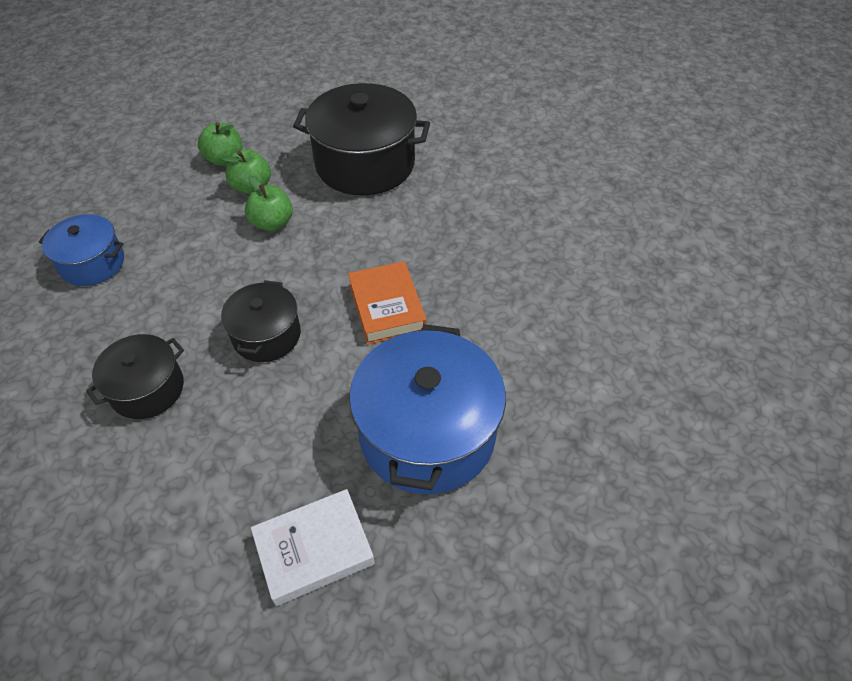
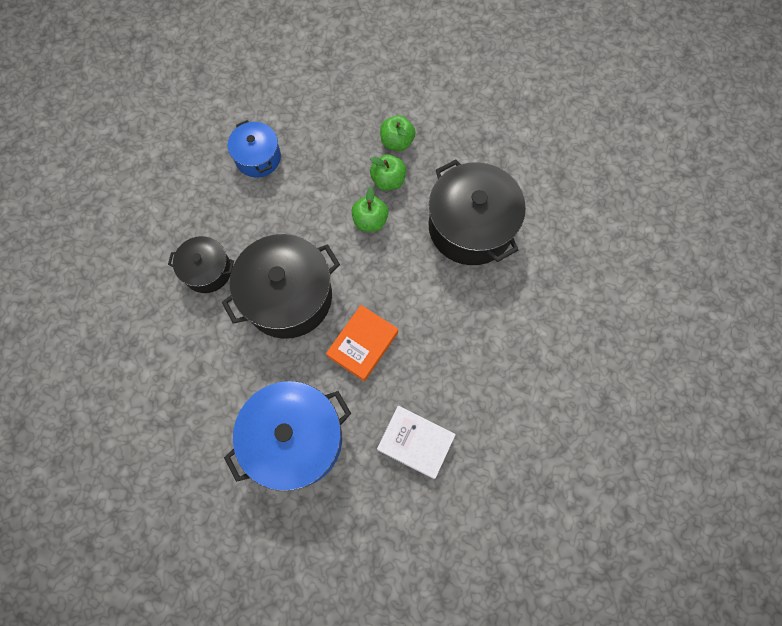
camera: 50 degrees right, 20 degrees up
black pot [221,280,301,362] -> black pot [222,234,340,339], size x1.79
white book [251,489,375,606] -> white book moved to [377,406,456,479]

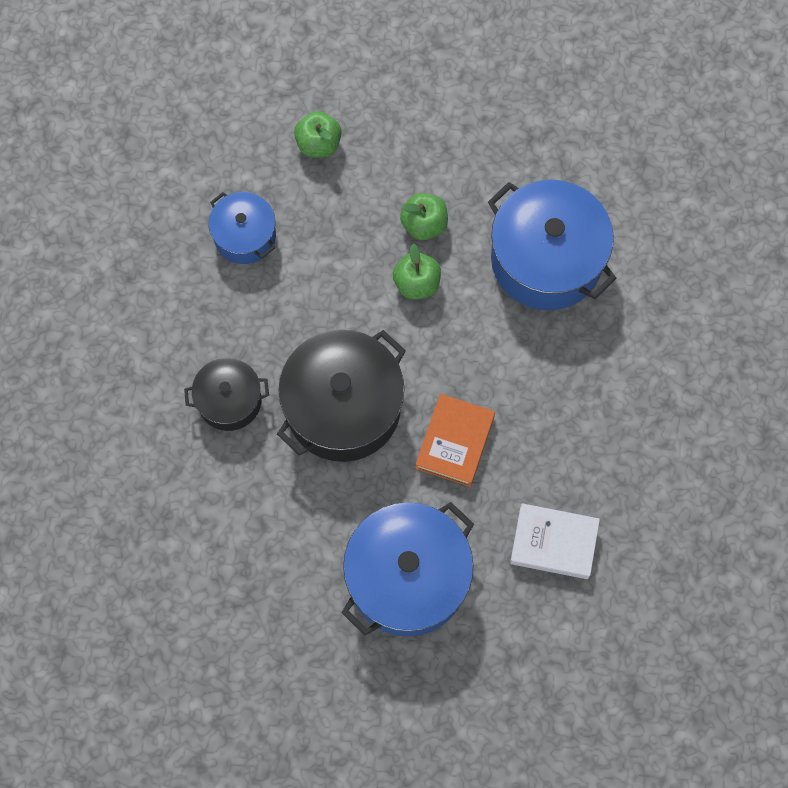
camera: 15 degrees left, 0 degrees up
green apple [380,115,415,151] -> green apple moved to [294,111,341,158]
black pot [429,159,526,265] -> blue pot [488,180,616,310]

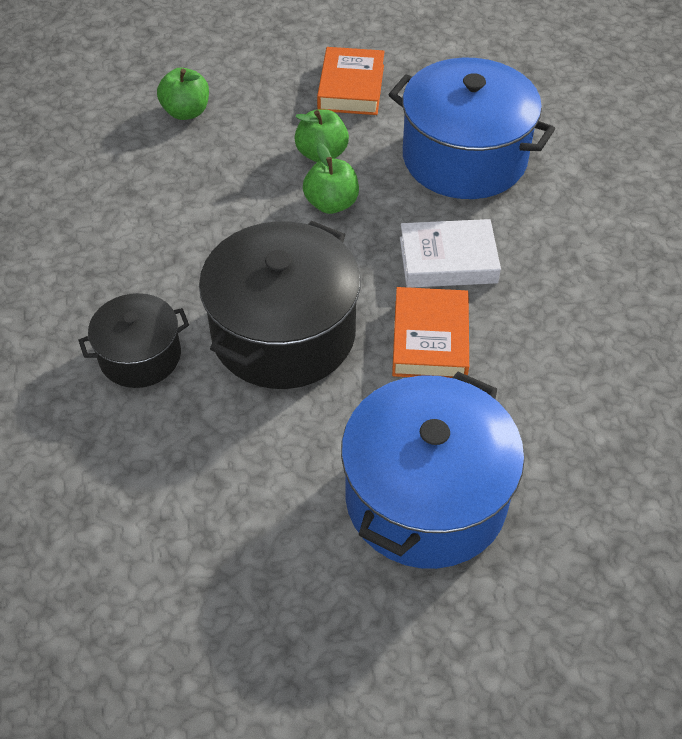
camera: 15 degrees left, 20 degrees down
blue pot [209,192,276,264] -> none
white book [510,503,600,579] -> white book moved to [400,219,501,288]
none -> orange book [317,47,385,115]

